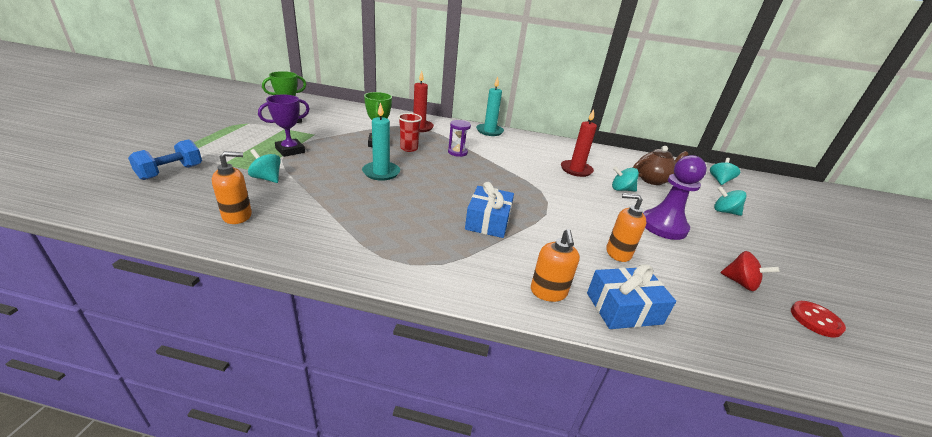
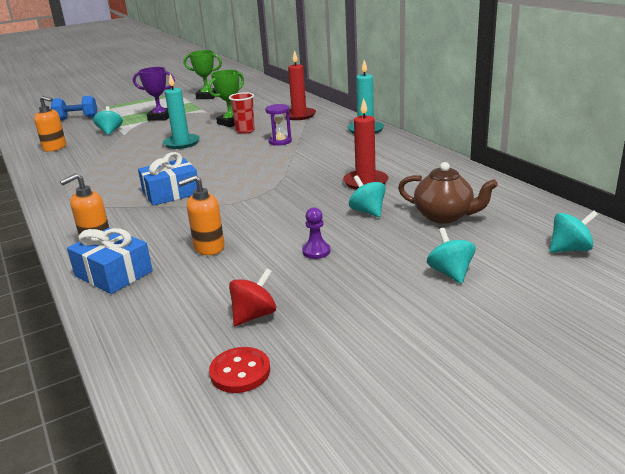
camera: 55 degrees right, 5 degrees down
orange soap dispenser [606,193,646,262] -> orange soap dispenser turned 90 degrees counterclockwise [178,175,225,255]
purple pawn [643,155,707,240] -> purple pawn [302,207,331,259], size x0.46
red spinning top [720,251,780,291] -> red spinning top turned 135 degrees counterclockwise [229,268,276,326]

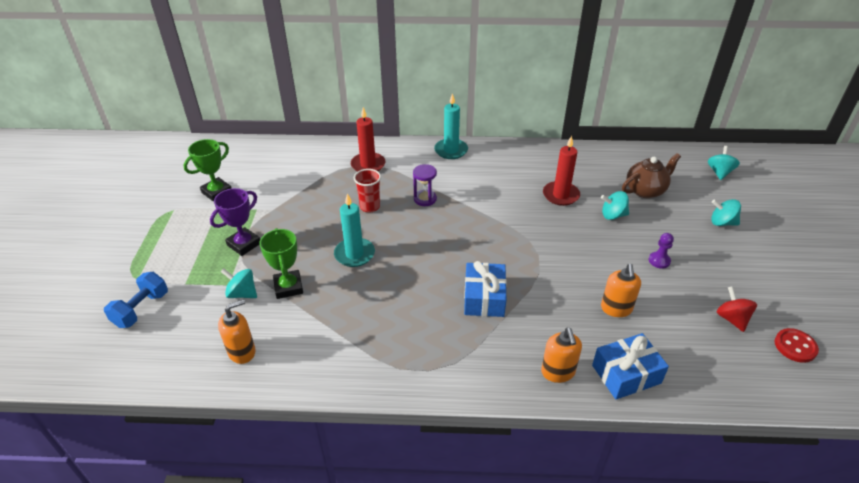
camera: 60 degrees left, 15 degrees up
green trophy [208,70,244,127] -> green trophy moved to [259,228,303,299]

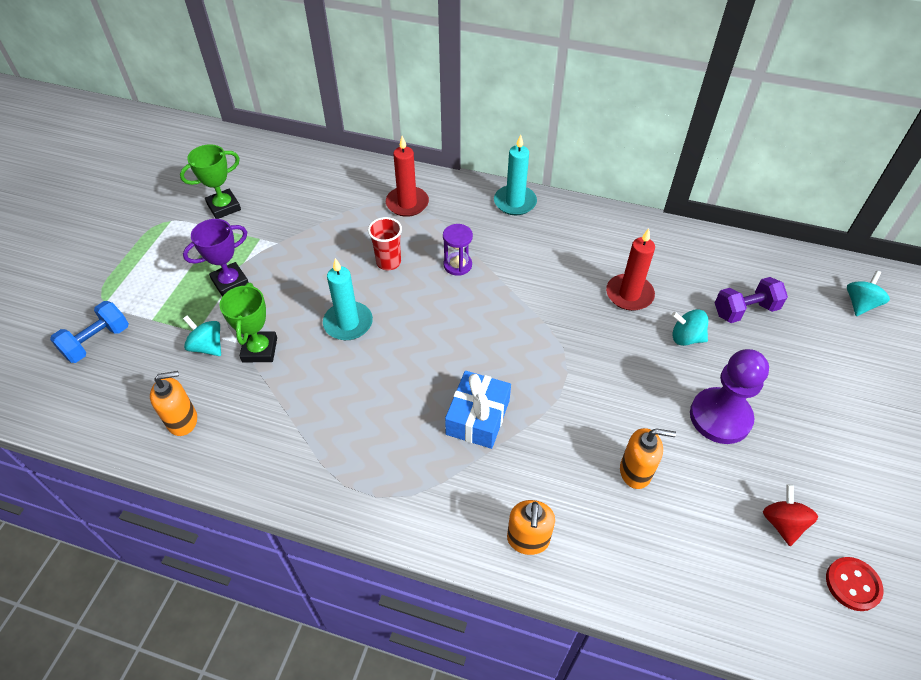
camera: 15 degrees right, 10 degrees up
blue gift [592,333,669,399] -> none
orange soap dispenser [601,264,641,317] -> orange soap dispenser turned 105 degrees counterclockwise [620,428,676,489]
brown teapot [622,153,681,198] -> purple dumbbell [715,277,788,323]
purple pawn [649,233,674,269] -> purple pawn [690,349,769,444], size x2.18
turquoise spinning top [711,199,741,226] -> none

